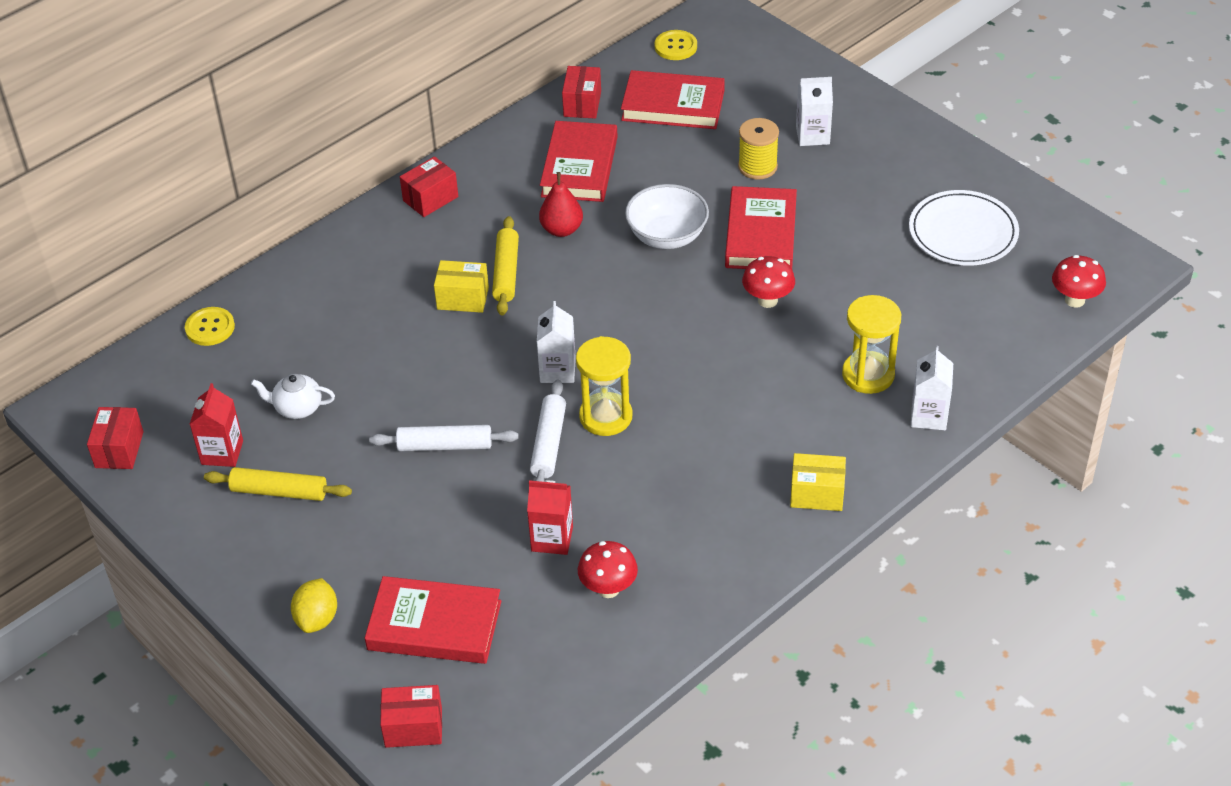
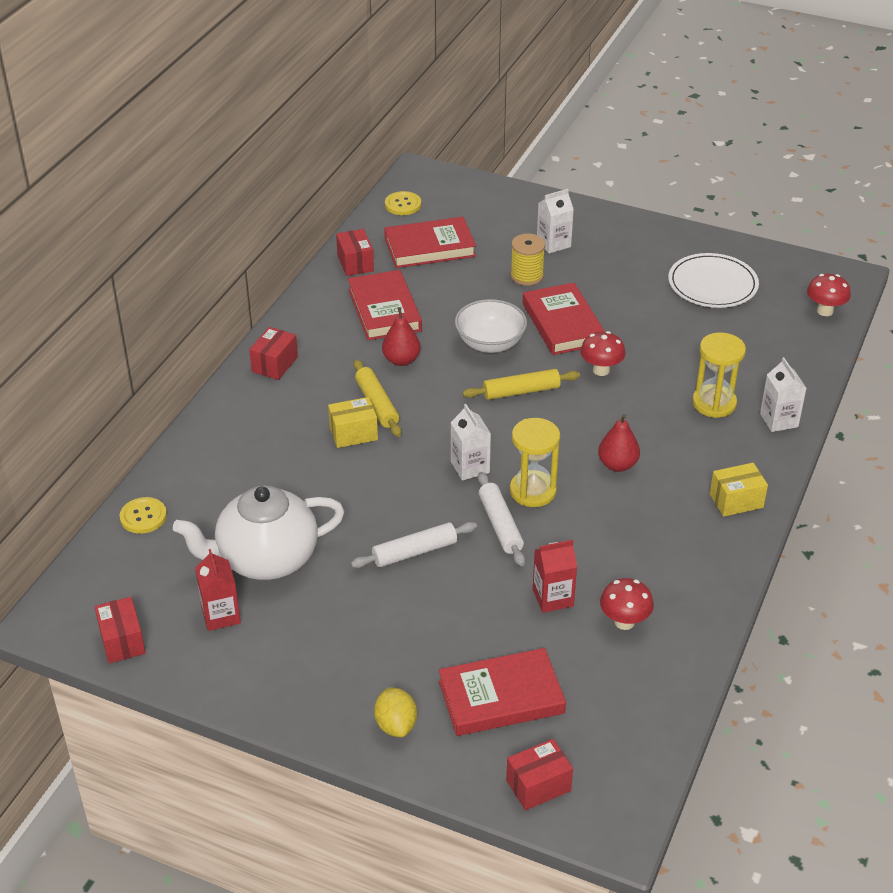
camera: 25 degrees left, 5 degrees down
yellow rolling pin [204,467,352,501] -> yellow rolling pin moved to [463,369,580,400]
white teapot [251,374,335,419] -> white teapot [173,485,345,580], size x2.21
none -> red pear [598,414,640,472]

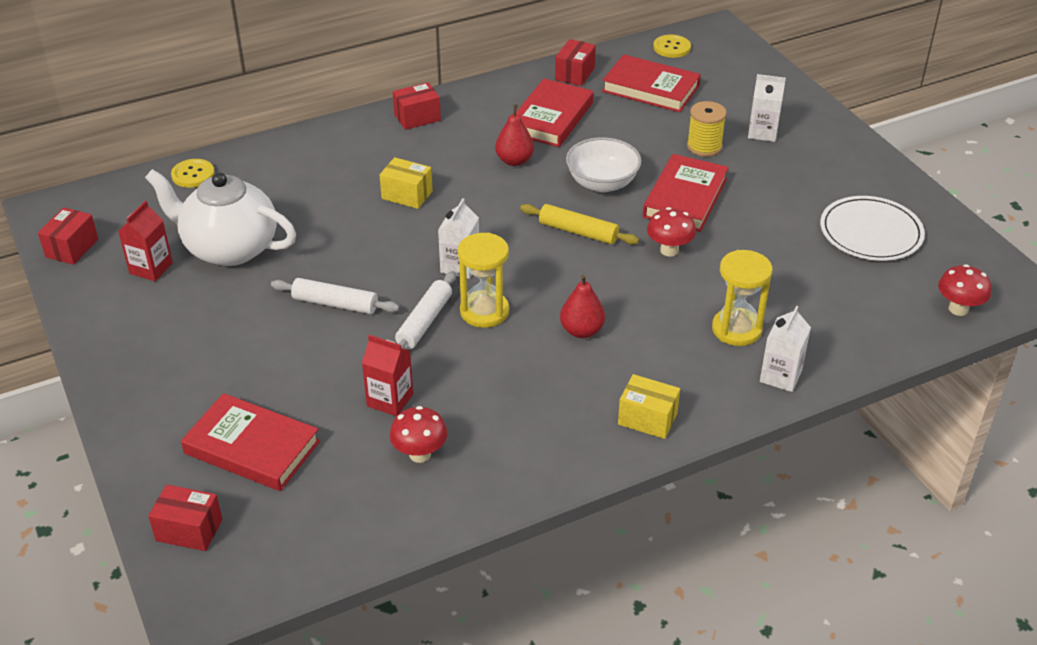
camera: 40 degrees right, 0 degrees up
yellow rolling pin [353,359,401,437] -> none
yellow lemon [374,687,417,737] -> none

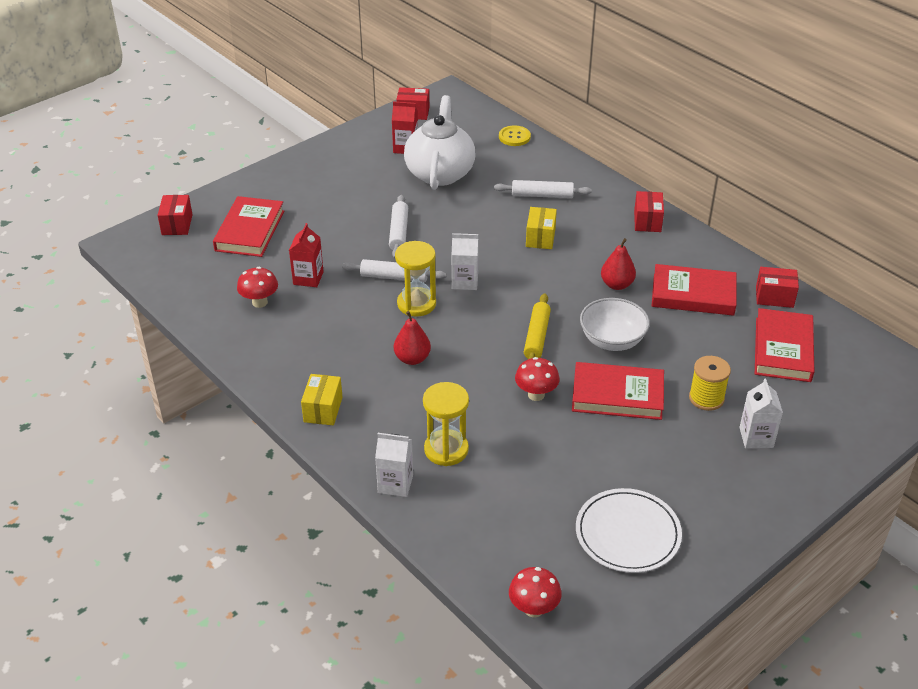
camera: 75 degrees right, 0 degrees up
red box [393,82,441,130] -> red box turned 45 degrees clockwise [634,191,664,232]
yellow button [653,35,691,58] -> none
none -> white rolling pin [494,180,592,198]

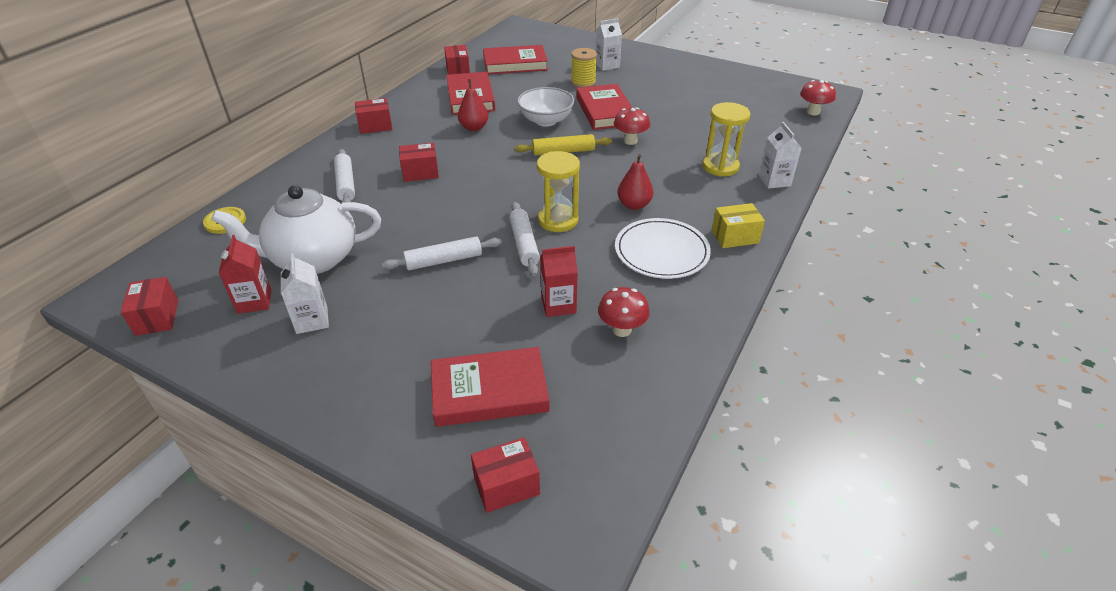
camera: 110 degrees left, 0 degrees up
white carton [452,233,479,290] -> white carton moved to [281,253,329,334]
yellow box [526,207,557,249] -> red box [399,143,439,182]
white plate [576,488,682,573] -> white plate moved to [615,218,711,279]

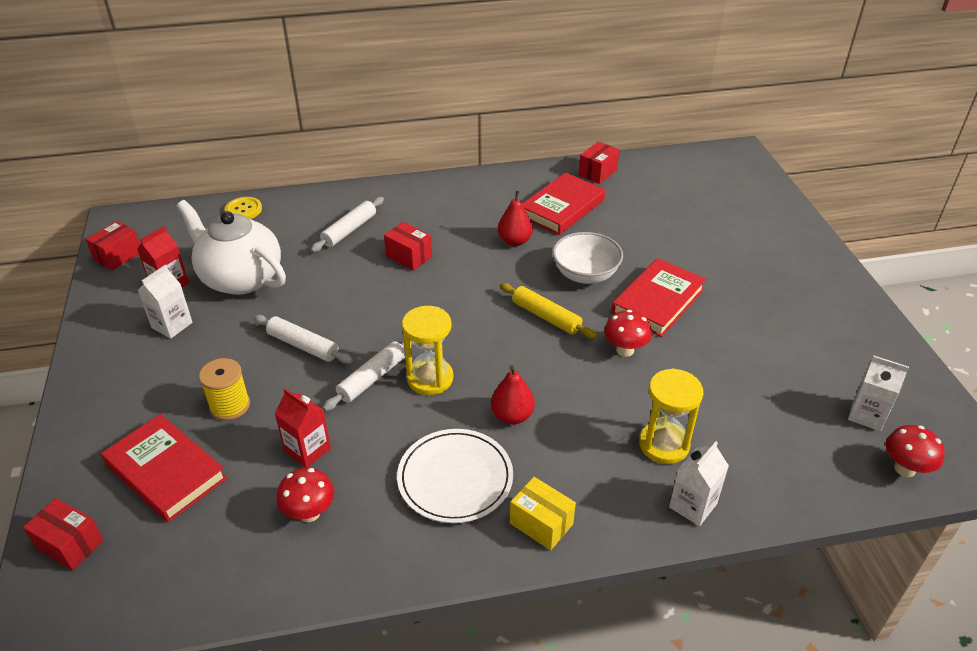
camera: 50 degrees right, 0 degrees up
red box [355,98,392,134] -> none
red book [483,45,548,74] -> none
yellow spool [571,48,597,88] -> yellow spool moved to [199,358,250,421]
white carton [595,18,622,71] -> white carton moved to [848,356,909,431]

